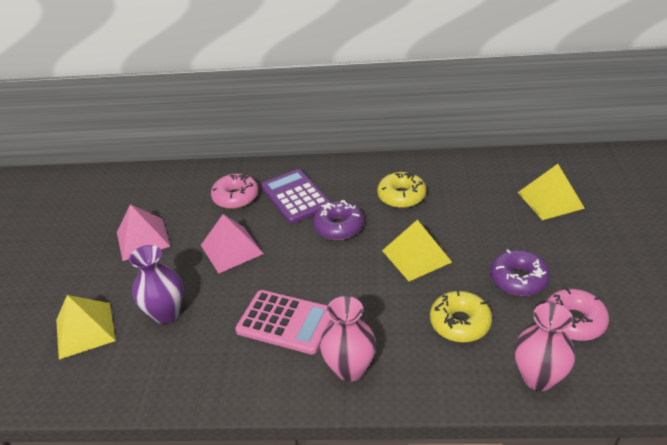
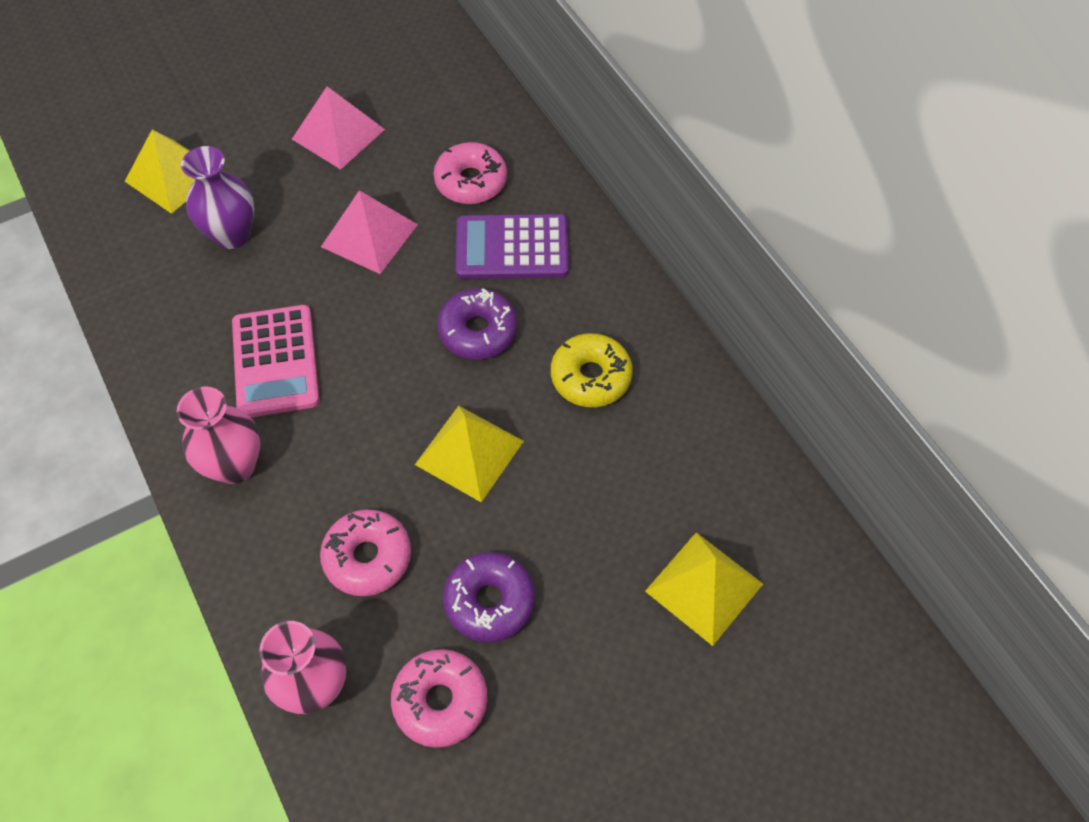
camera: 55 degrees right, 20 degrees up
purple calculator [261,169,331,224] -> purple calculator turned 120 degrees counterclockwise [455,214,569,279]
yellow donut [430,289,492,342] -> pink donut [320,509,411,596]

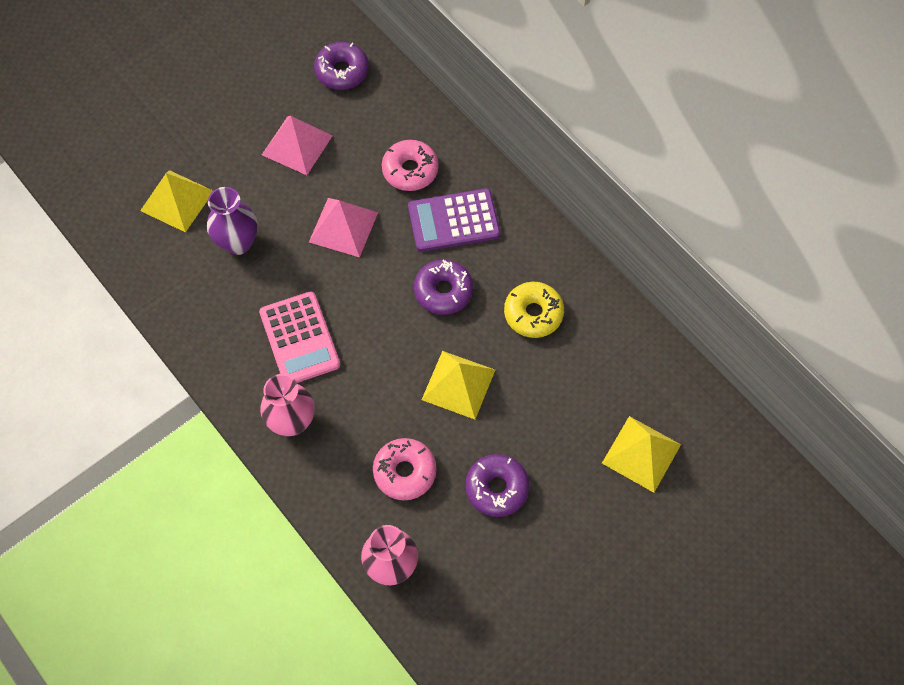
camera: 10 degrees left, 5 degrees up
pink donut [391,649,488,748] -> none
none -> purple donut [314,42,369,90]

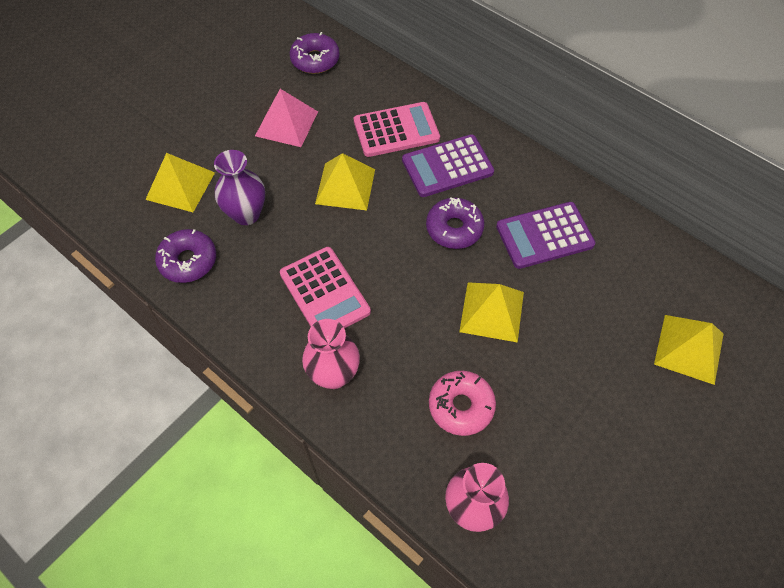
camera: 10 degrees left, 5 degrees down
pink pyramid [309,198,378,257] -> yellow pyramid [315,153,375,210]
pink donut [382,140,439,191] -> pink calculator [354,102,440,157]
purple donut [465,454,530,517] -> purple donut moved to [155,229,216,283]
yellow donut [504,282,564,338] -> purple calculator [496,202,595,269]

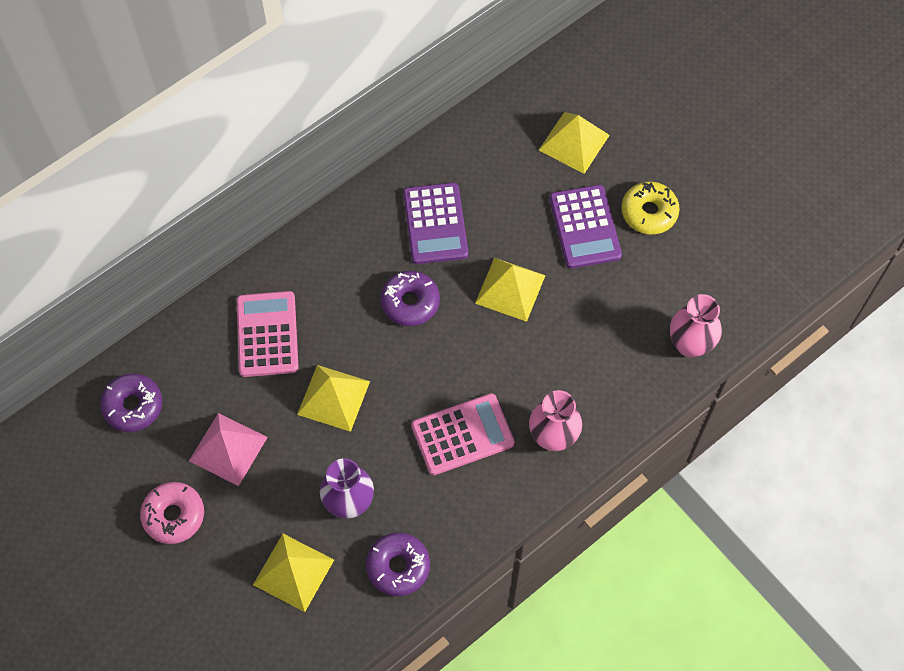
camera: 80 degrees left, 5 degrees up
purple calculator [402,134,494,197] -> purple calculator moved to [549,185,622,269]
pink donut [429,371,496,436] -> pink donut moved to [140,482,204,544]
none -> yellow donut [621,182,680,234]

